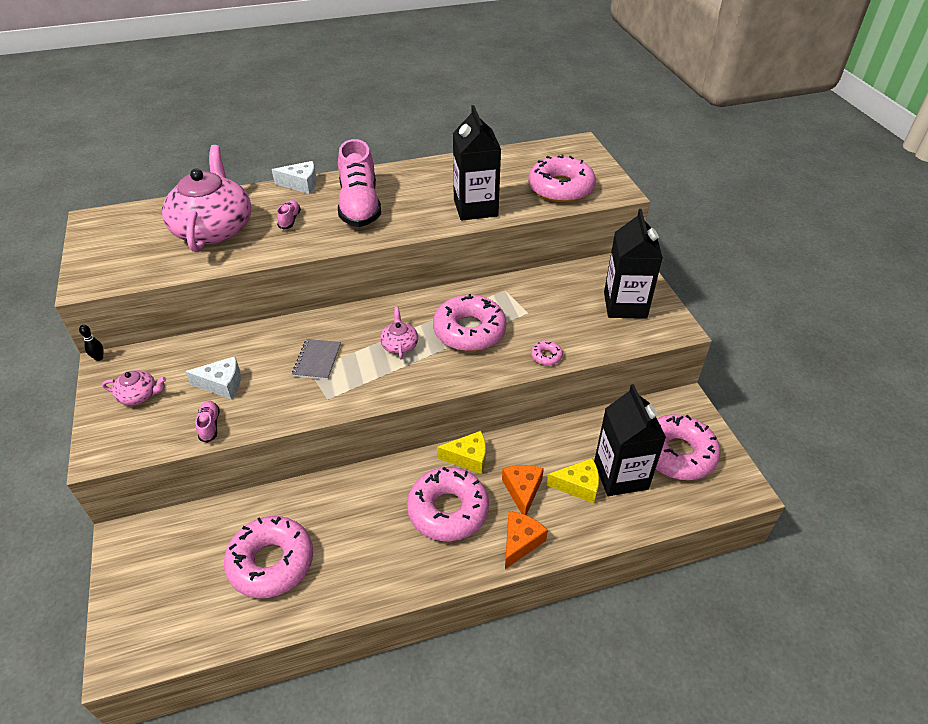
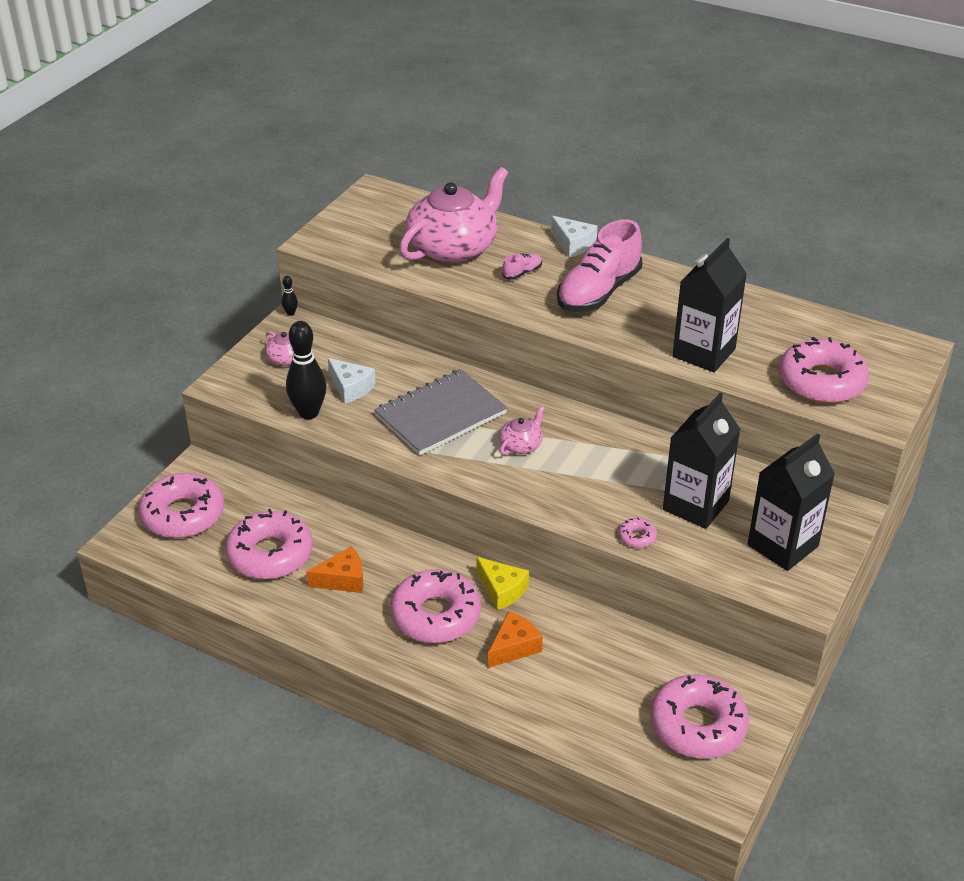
camera: 45 degrees right, 5 degrees down
pink shoe [195,401,220,443] -> black bowling pin [286,321,326,419]
grey notebook [292,339,341,380] -> grey notebook [374,369,508,455], size x1.98
pink donut [433,294,507,351] -> pink donut moved to [139,473,224,538]
orange cheese [505,511,548,569] -> orange cheese moved to [306,546,363,593]
yellow cheese [546,458,599,503] -> none
black carton [594,384,666,496] -> black carton moved to [663,393,741,529]

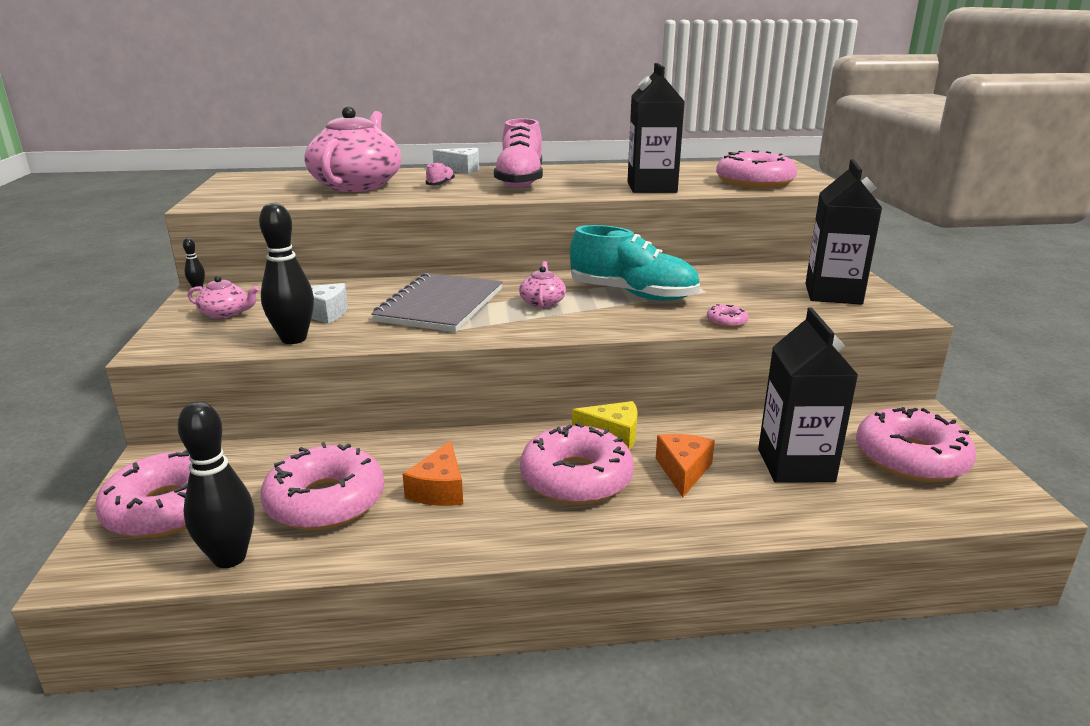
camera: 35 degrees left, 15 degrees down
orange cheese [306,546,363,593] -> orange cheese turned 150 degrees clockwise [403,441,463,506]
black carton [663,393,741,529] -> black carton moved to [758,308,858,483]
none -> black bowling pin [177,402,254,568]
none -> turquoise shoe [570,225,700,301]

